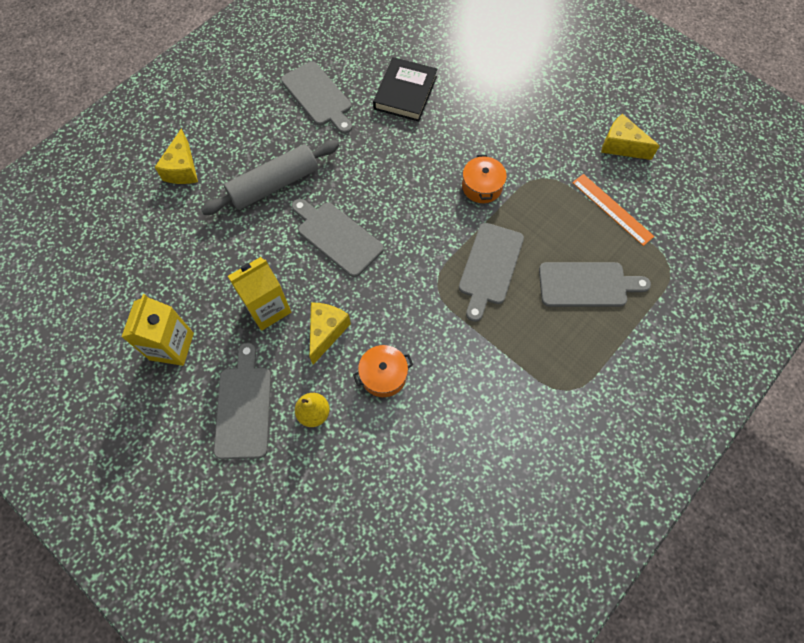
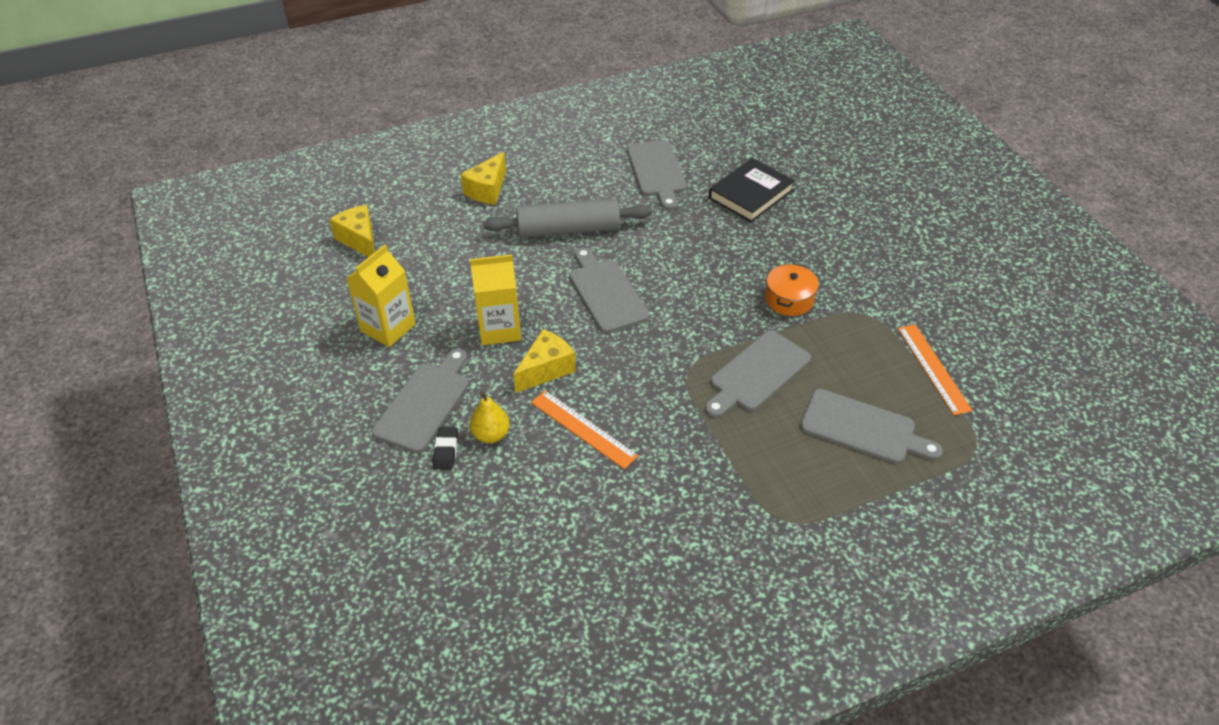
camera: 25 degrees right, 20 degrees down
orange pot [353,345,413,397] -> orange ruler [531,390,638,469]
yellow cheese [601,114,660,160] -> yellow cheese moved to [329,205,375,257]
none -> black eraser [433,427,458,470]

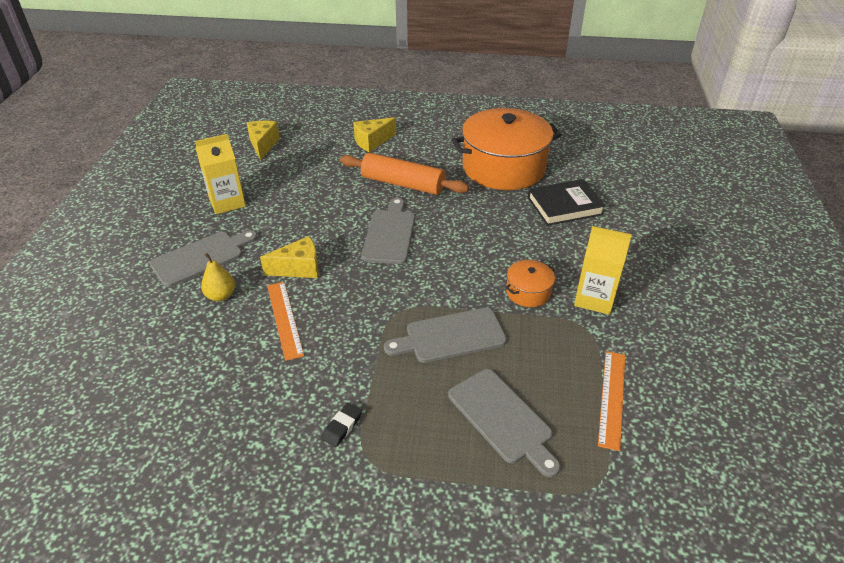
camera: 30 degrees right, 5 degrees down
black eraser [433,427,458,470] -> black eraser moved to [322,403,362,447]
yellow carton [470,254,521,345] -> yellow carton moved to [574,226,632,315]
grey rolling pin [483,198,652,238] -> orange rolling pin [340,153,469,195]
grey cutting board [627,140,687,210] -> orange pot [452,108,562,190]

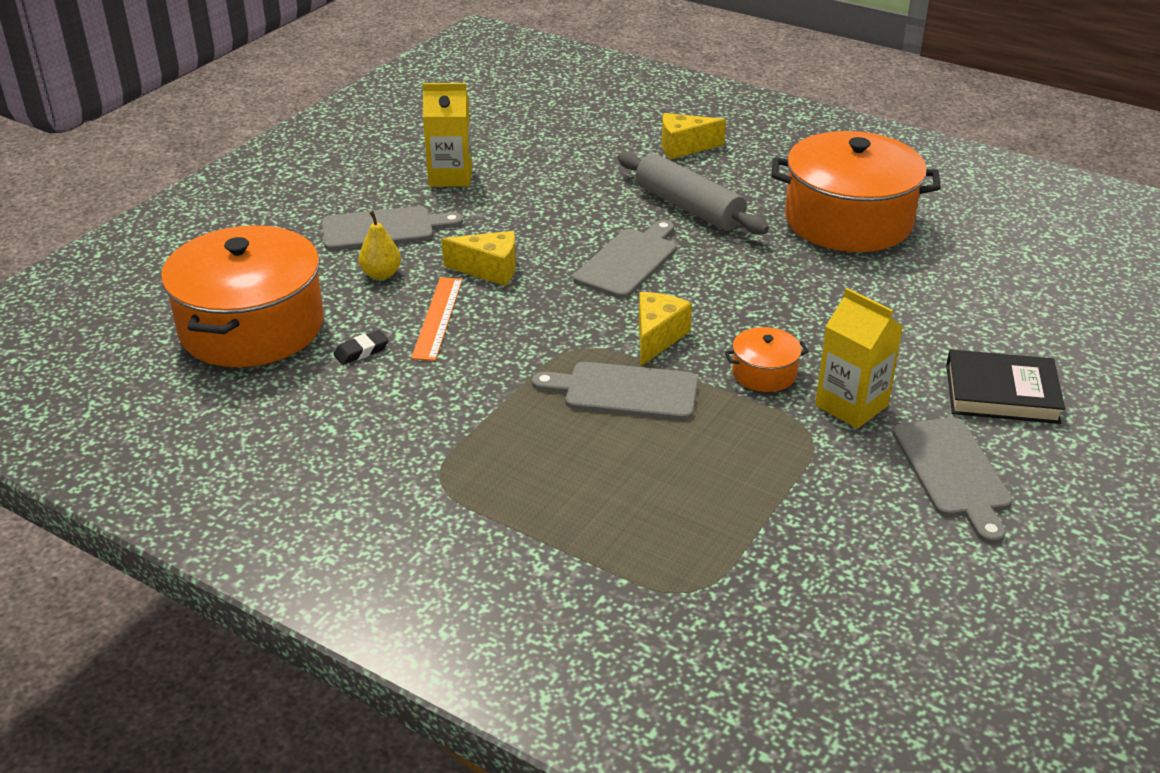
camera: 25 degrees right, 5 degrees down
yellow cheese [247,121,280,160] -> yellow cheese moved to [639,292,692,366]
black eraser [322,403,362,447] -> black eraser moved to [334,330,389,365]
orange rolling pin [340,153,469,195] -> grey rolling pin [617,152,769,235]
grey cutting board [448,369,561,477] -> grey cutting board moved to [893,418,1013,544]
black book [528,179,606,226] -> black book moved to [946,349,1065,424]
orange ruler [598,351,625,451] -> none
none -> orange pot [161,225,324,367]

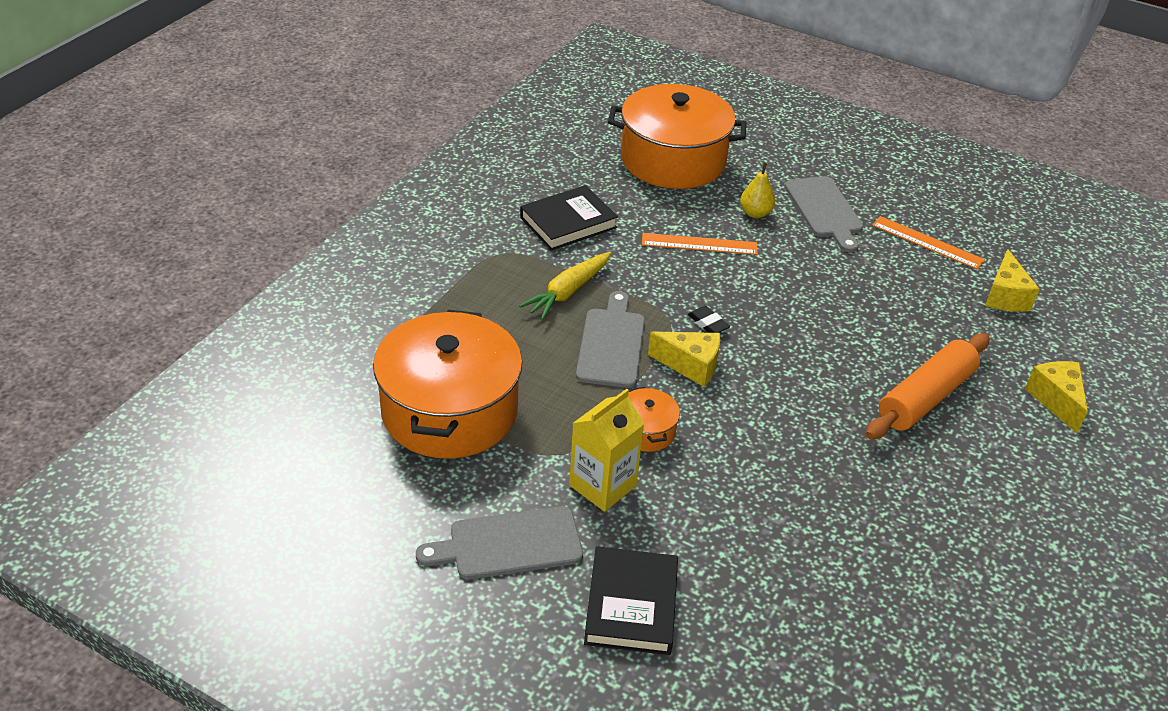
camera: 85 degrees right, 5 degrees up
black eraser [334,330,389,365] -> black eraser moved to [688,306,730,333]
yellow carton [423,83,472,187] -> orange ruler [872,216,985,270]
yellow cheese [442,231,516,286] -> yellow cheese moved to [985,249,1039,312]
grey cutting board [573,220,677,298] -> none
grey rolling pin [617,152,769,235] -> orange rolling pin [866,333,990,439]
orange pot [771,131,941,252] -> orange pot moved to [373,310,522,459]
none -> yellow carrot [519,252,611,320]
none -> black book [520,185,618,251]

